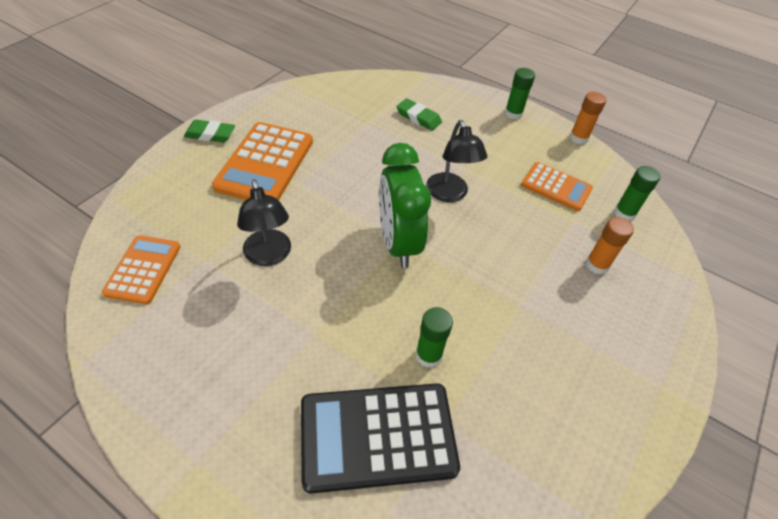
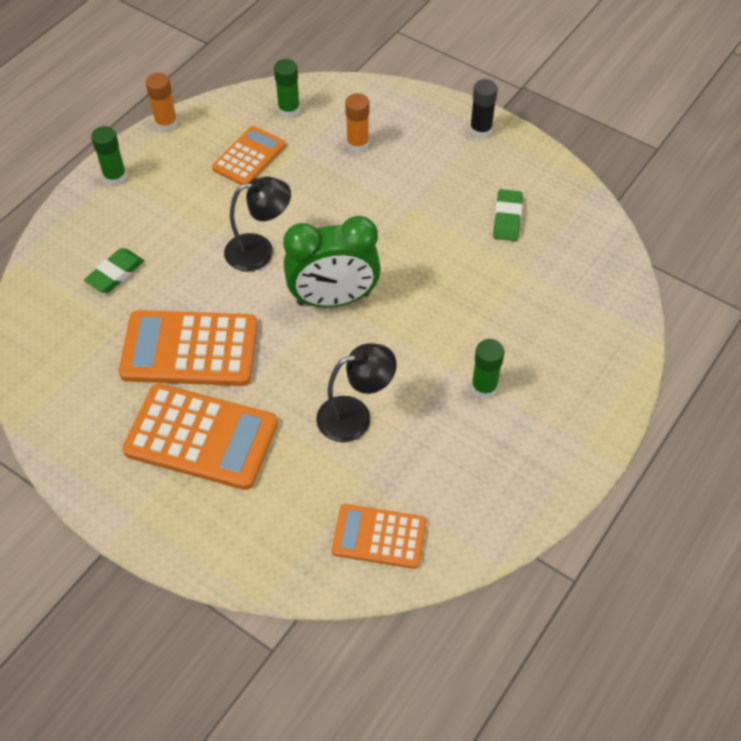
camera: 85 degrees left, 5 degrees up
green eraser [184,120,235,142] -> green eraser moved to [493,189,523,241]
black calculator [301,383,460,493] -> none
green glue stick [416,307,453,368] -> green glue stick moved to [471,339,504,399]
none -> orange calculator [119,310,258,386]
none -> black glue stick [470,79,498,138]

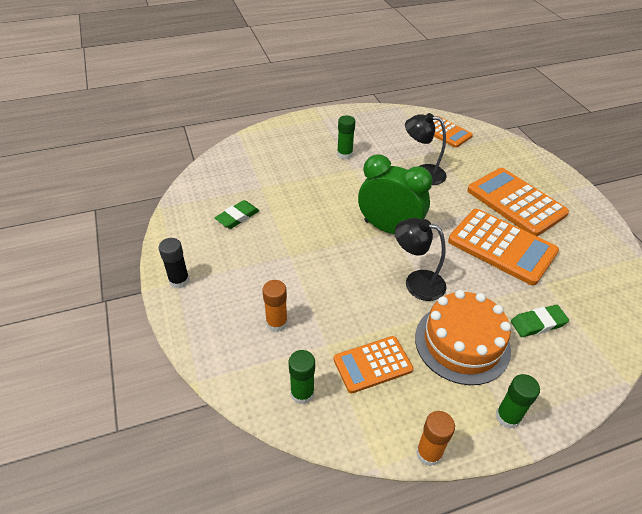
camera: 145 degrees left, 10 degrees down
none -> orange cake [415,290,511,385]

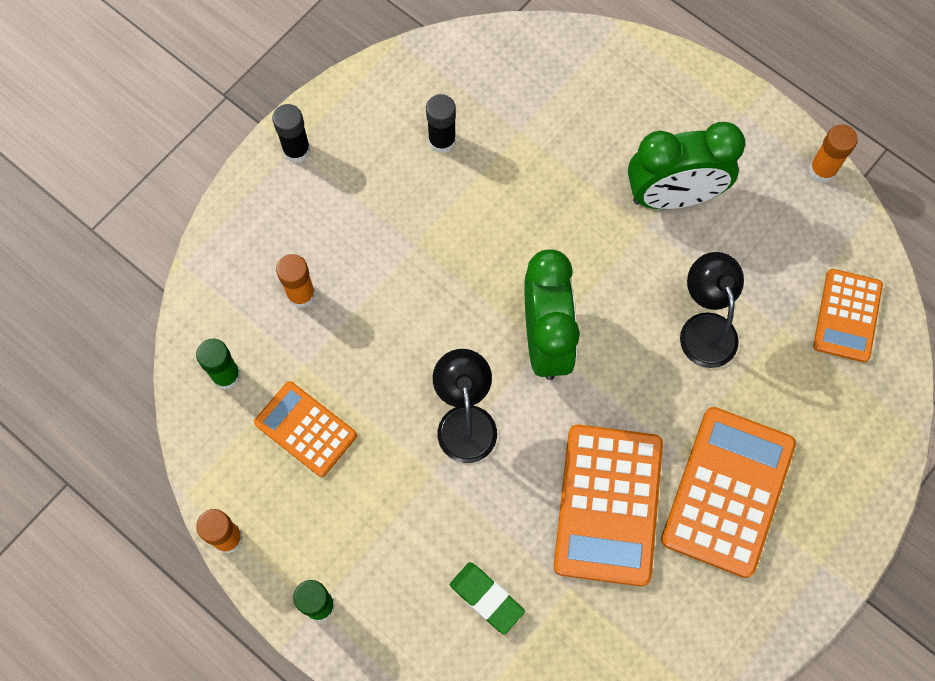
camera: 60 degrees right, 25 degrees up
green eraser [214,200,259,229] -> black glue stick [426,94,456,153]
green glue stick [337,115,355,159] -> green clock [628,122,745,209]
orange cake [415,290,511,385] -> none
none -> orange glue stick [809,124,858,183]

